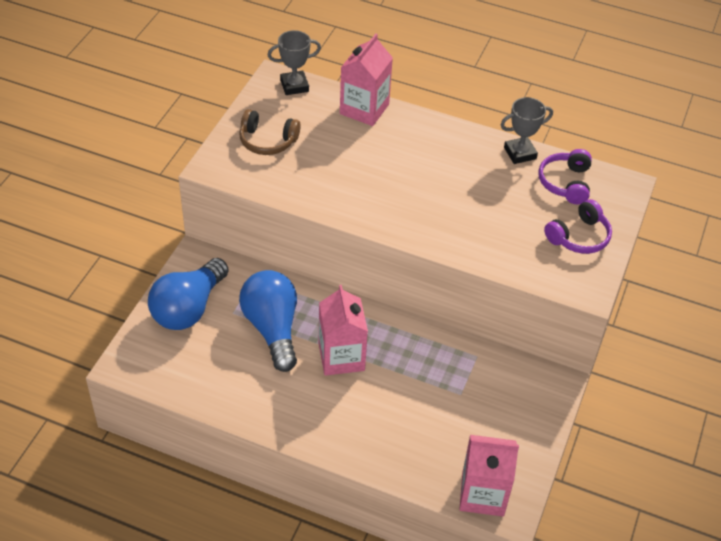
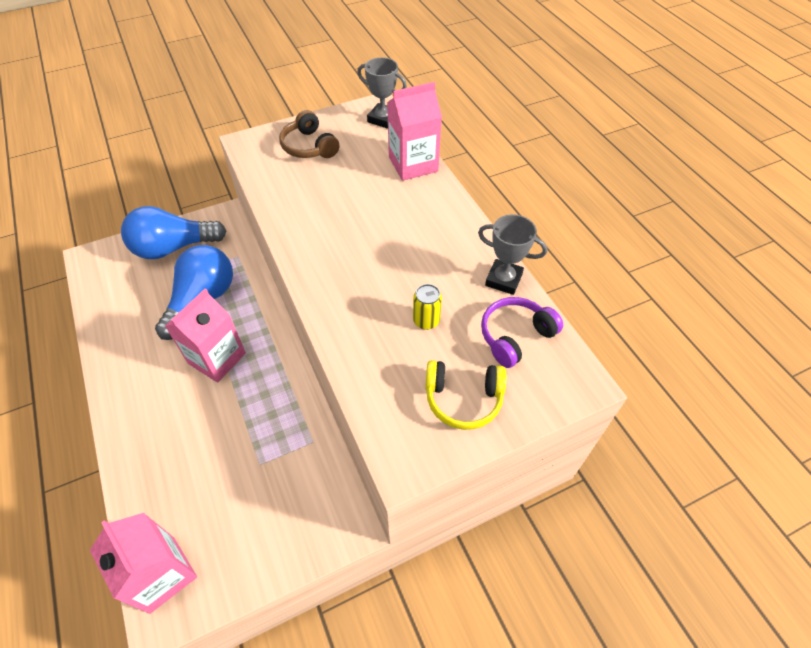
camera: 45 degrees right, 5 degrees up
purple headphones [544,199,612,254] -> yellow headphones [425,360,506,430]
none -> yellow can [413,284,442,330]

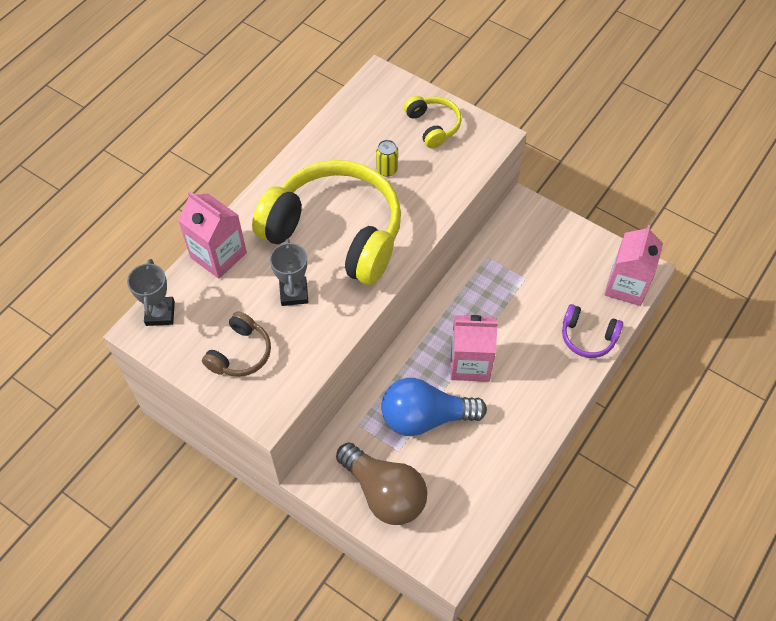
camera: 120 degrees left, 5 degrees up
blue light bulb [121,206,226,259] -> brown light bulb [336,443,427,525]
grey trophy [478,214,547,295] -> grey trophy moved to [270,239,309,306]
purple headphones [481,297,563,368] -> purple headphones moved to [562,304,623,358]
none -> yellow headphones [252,160,401,285]

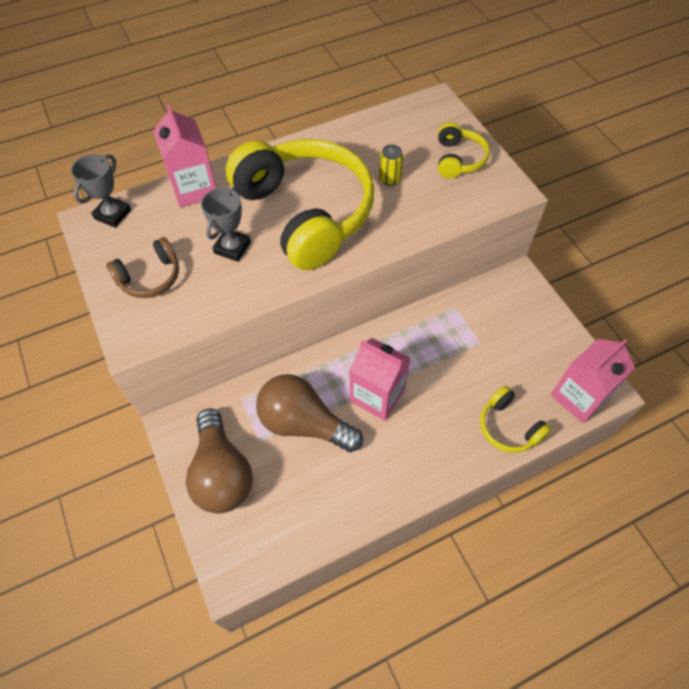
camera: 30 degrees right, 0 degrees up
blue light bulb [381,378,487,436] -> brown light bulb [256,374,363,452]
purple headphones [562,304,623,358] -> yellow headphones [480,386,551,453]

